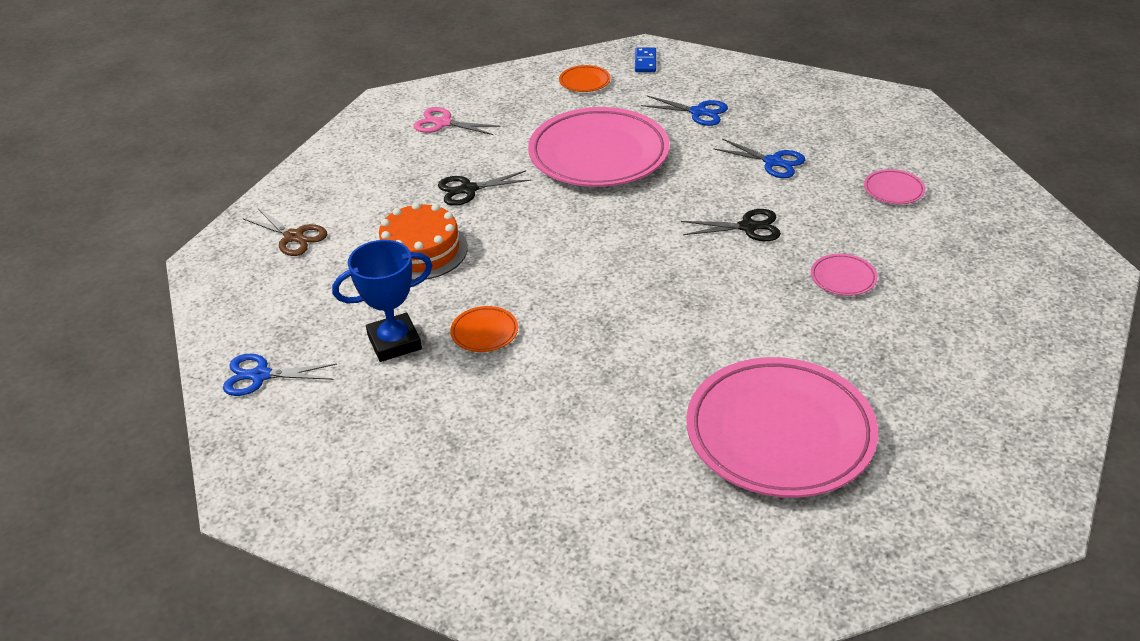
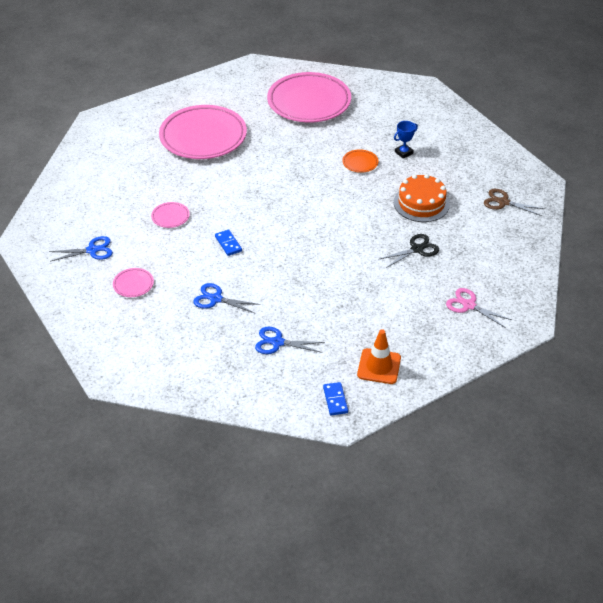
camera: 165 degrees right, 5 degrees up
blue scissors [223,354,337,396] -> blue scissors moved to [49,236,113,262]
blue trophy [332,240,433,362] -> blue trophy [394,121,418,159], size x0.59
pink scissors [413,107,500,135] -> pink scissors turned 150 degrees counterclockwise [446,288,512,328]
pink plate [528,107,670,187] -> pink plate moved to [267,72,351,122]
orange plate [559,65,611,92] -> orange traffic cone [357,329,401,384]
black scissors [681,209,781,241] -> blue domino [215,229,242,256]

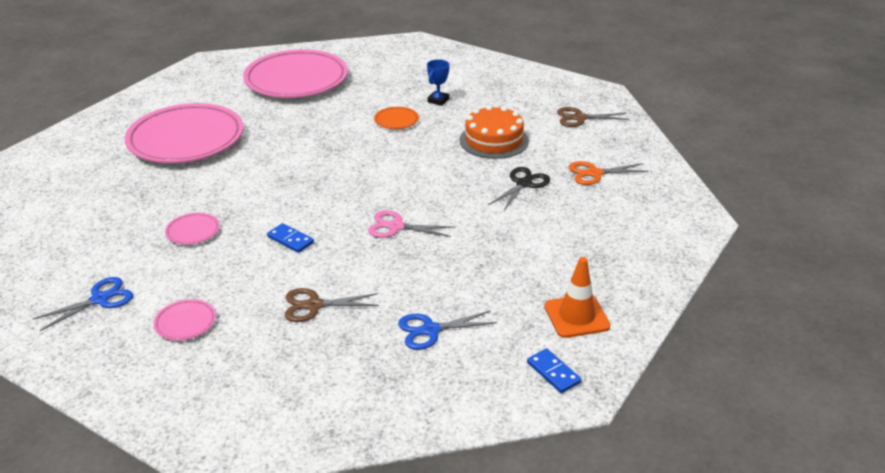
camera: 25 degrees left, 10 degrees down
blue scissors [193,283,260,313] -> brown scissors [285,288,379,322]
pink scissors [446,288,512,328] -> pink scissors moved to [368,210,454,238]
none -> orange scissors [569,161,648,185]

